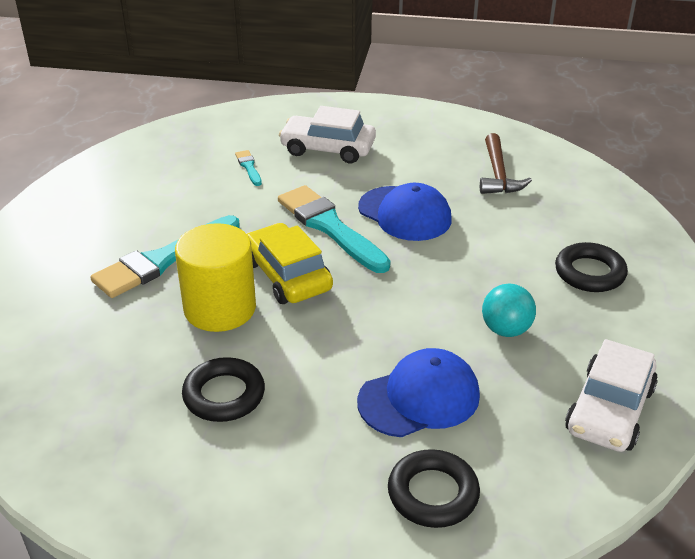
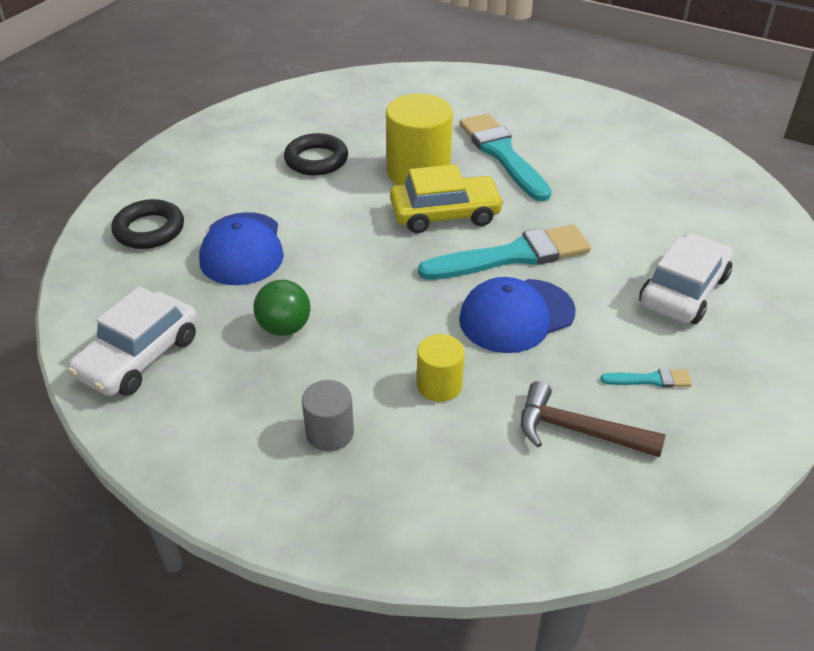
camera: 110 degrees right, 5 degrees up
turquoise brush [235,150,262,186] -> turquoise brush moved to [600,368,692,388]
turquoise ball [482,284,536,337] -> green ball [253,280,310,336]
black ring [555,242,628,292] -> grey cylinder [302,380,354,451]
white car [565,339,658,452] -> white car turned 105 degrees counterclockwise [68,286,198,396]
none -> yellow cylinder [417,334,465,402]

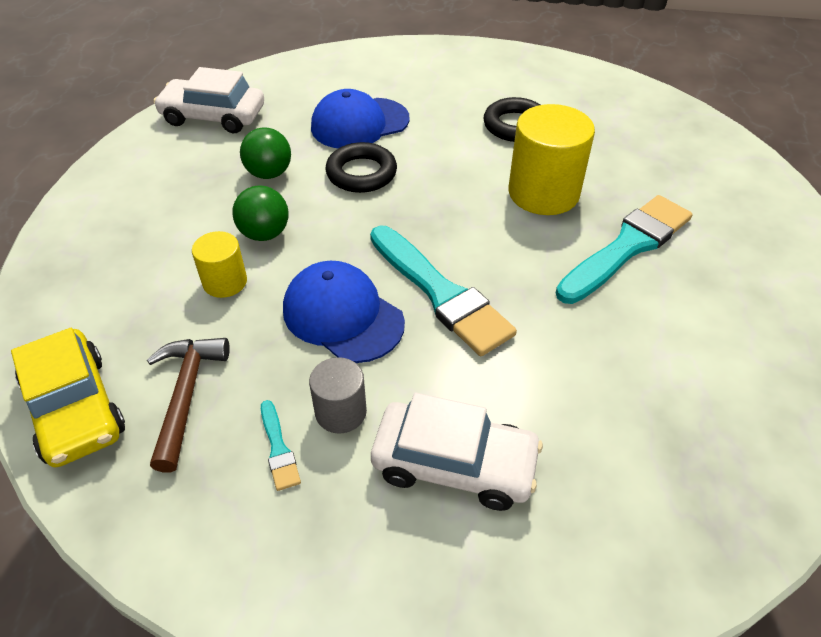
camera: 70 degrees right, 5 degrees up
black ring [111,199,184,249] -> black ring moved to [326,142,397,193]
grey cylinder [302,380,354,451] -> grey cylinder moved to [309,357,367,434]
yellow car [390,164,504,233] -> yellow car moved to [11,328,125,467]
none -> green ball [232,185,289,241]

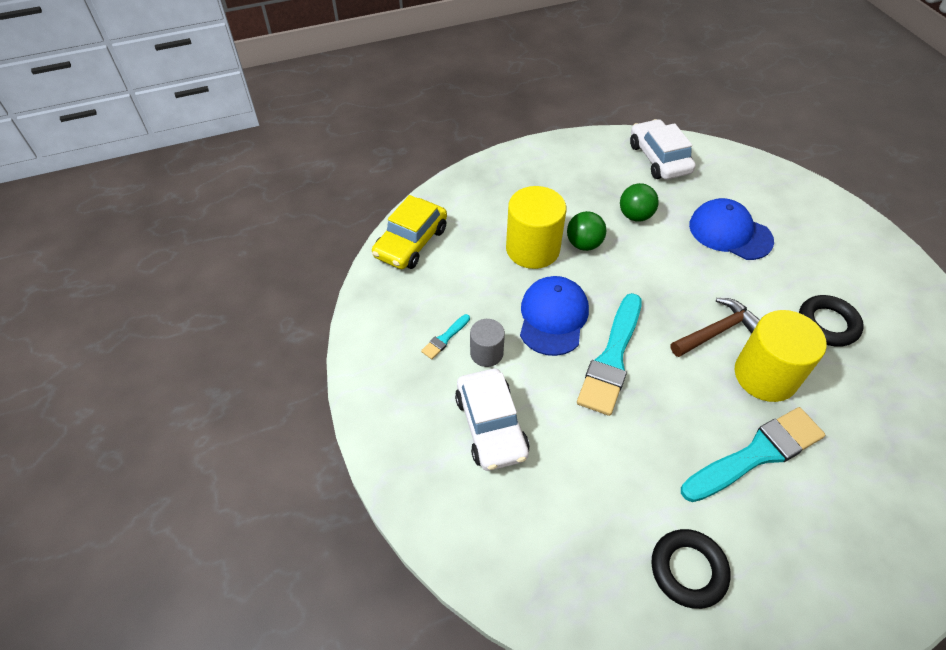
camera: 60 degrees right, 5 degrees up
brown hammer [147,338,230,473] -> brown hammer moved to [671,298,760,357]
yellow cylinder [192,231,247,298] -> yellow cylinder [506,186,566,269], size x1.83
black ring [326,142,397,193] -> black ring moved to [651,529,731,609]
turquoise brush [556,195,693,304] -> turquoise brush turned 45 degrees counterclockwise [681,407,825,502]

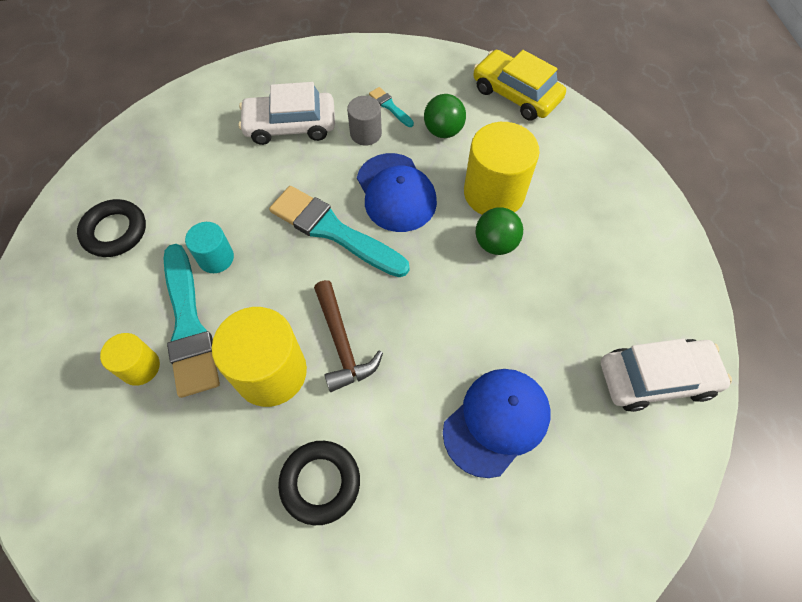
camera: 100 degrees right, 10 degrees up
blue cap [520,276,589,356] -> blue cap turned 45 degrees clockwise [357,153,437,232]
green ball [620,183,659,221] -> green ball moved to [424,94,466,138]
none -> yellow cylinder [100,333,160,386]
none -> turquoise cylinder [185,222,234,273]

